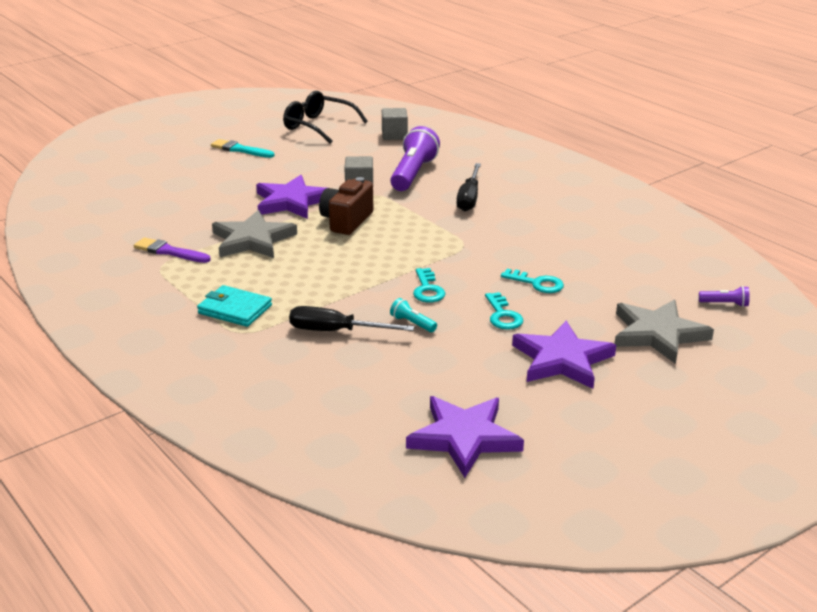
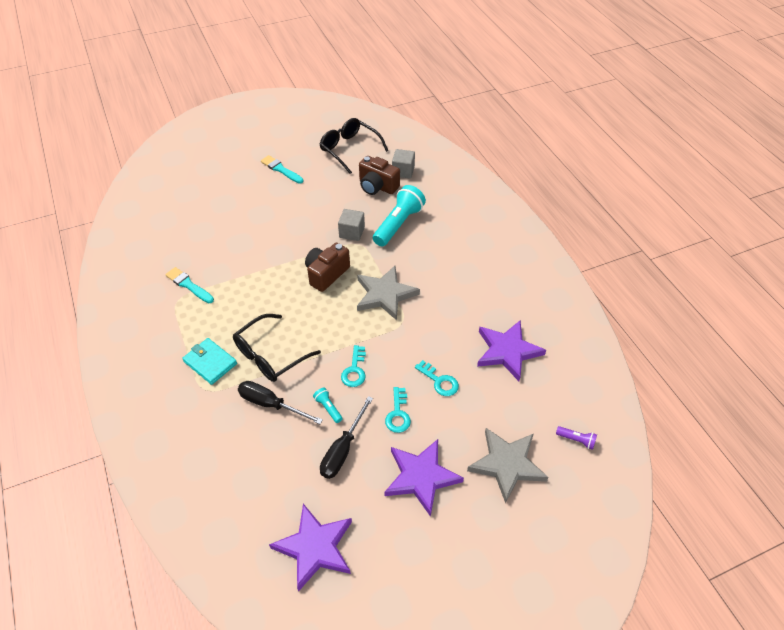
camera: 15 degrees right, 20 degrees up
purple brush [134,237,211,263] -> turquoise brush [165,267,214,303]
grey star [212,210,297,258] -> grey star moved to [357,266,420,320]
purple star [256,175,326,219] -> purple star moved to [477,321,546,381]
purple flashlight [390,126,440,191] -> turquoise flashlight [373,185,426,246]
black screwdriver [456,163,481,211] -> black screwdriver moved to [320,396,373,479]
none -> black glasses [233,314,321,382]
none -> brown camera [359,156,400,195]

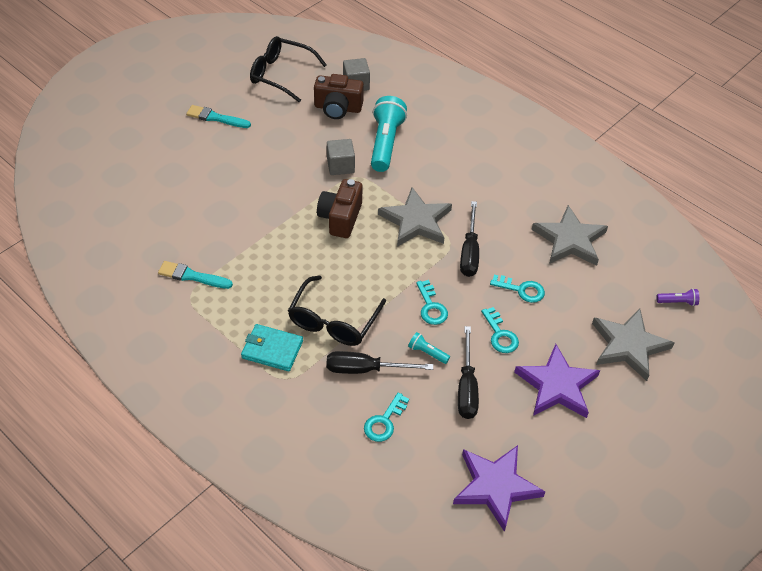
camera: 25 degrees left, 0 degrees up
purple star [477,321,546,381] -> grey star [532,205,608,266]
none -> turquoise key [364,392,409,442]
none -> black screwdriver [460,201,479,277]

